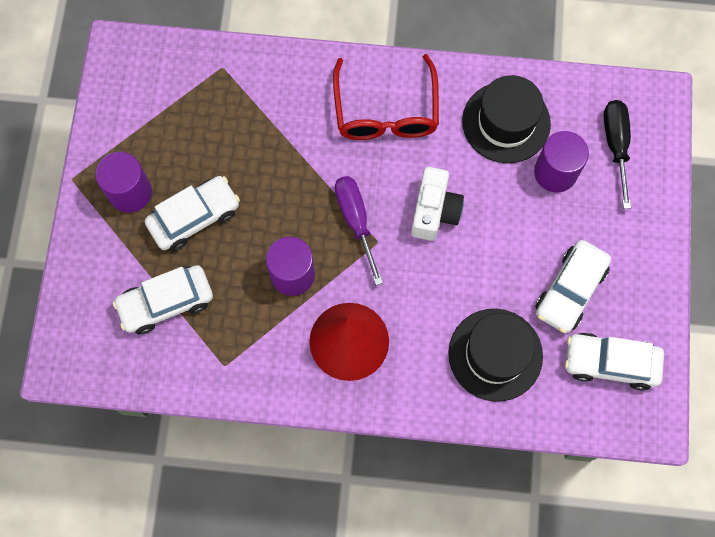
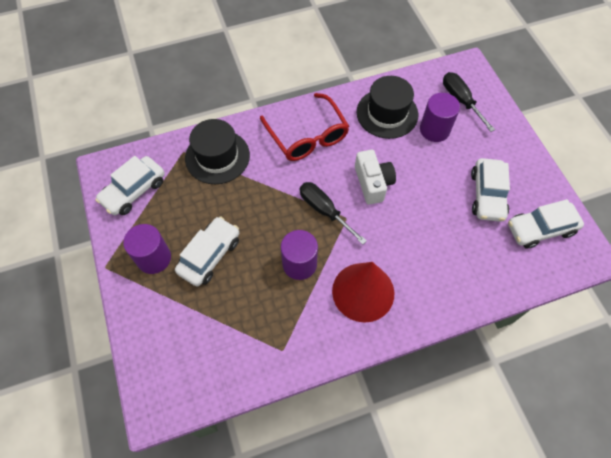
camera: 25 degrees left, 10 degrees down
white car [113,265,213,334] -> white car moved to [95,156,165,215]
purple screwdriver [335,176,383,285] -> black screwdriver [300,182,367,245]
black hat [448,309,543,402] -> black hat moved to [185,119,250,184]

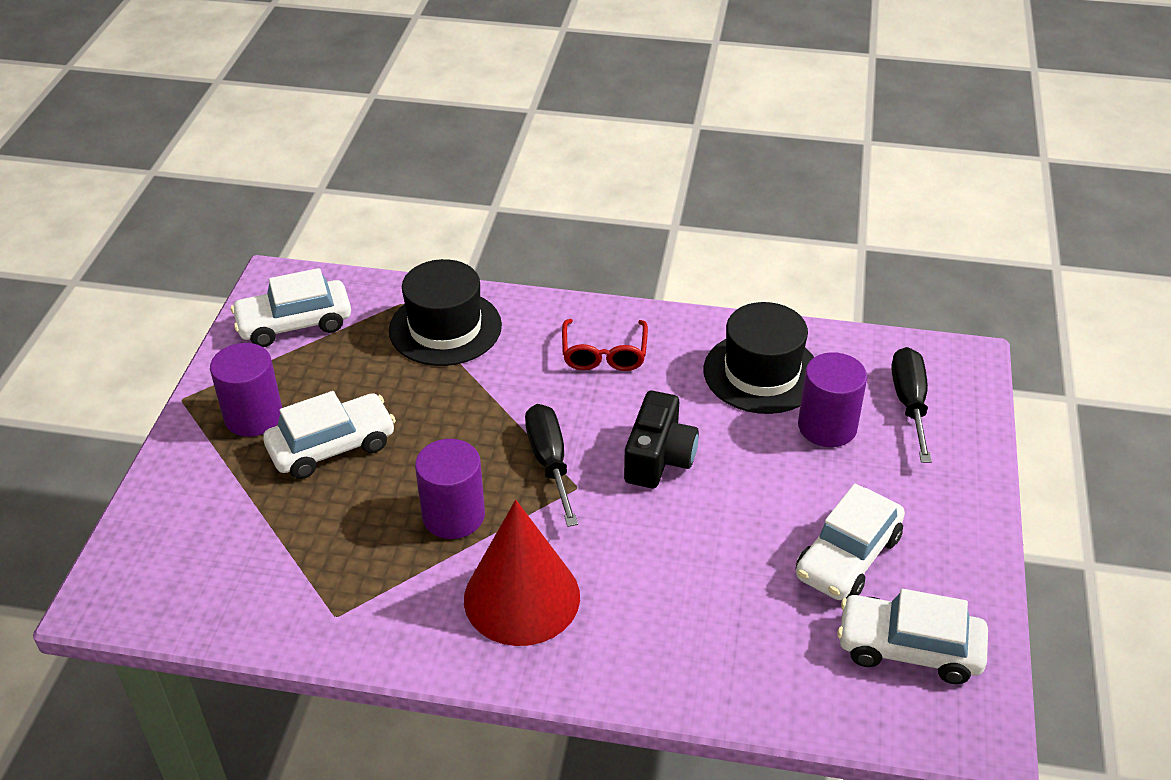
camera: 30 degrees right, 20 degrees down
red glasses [260,93,349,161] -> red glasses [562,319,648,371], size x0.63
white camera [355,150,396,205] -> black camera [624,391,699,488]

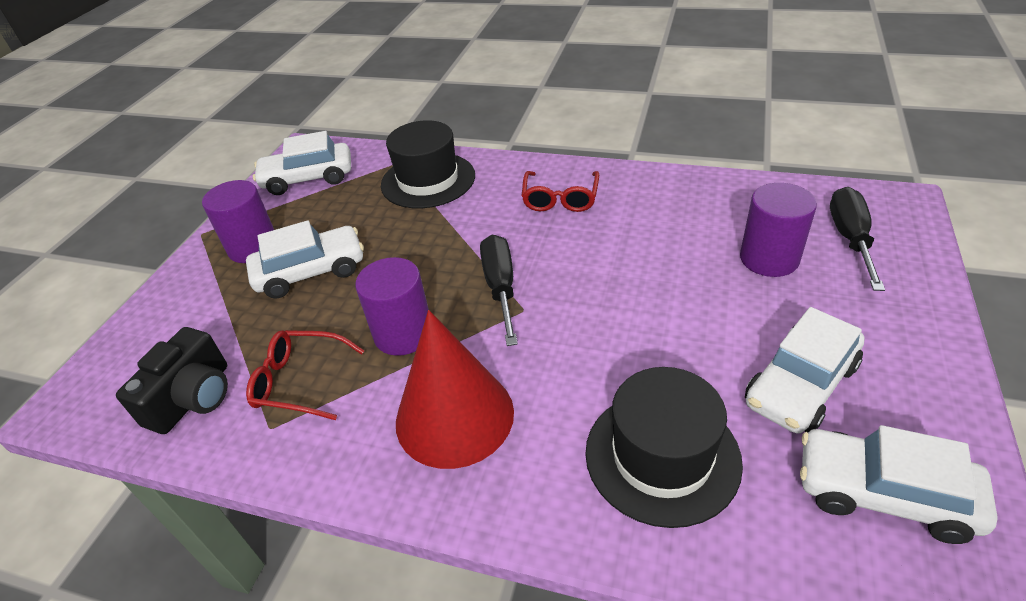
camera: 10 degrees right, 0 degrees up
black camera [624,391,699,488] -> black camera moved to [116,327,228,434]
black hat [704,302,814,414] -> black hat moved to [585,367,743,528]
none -> red glasses [246,330,364,420]

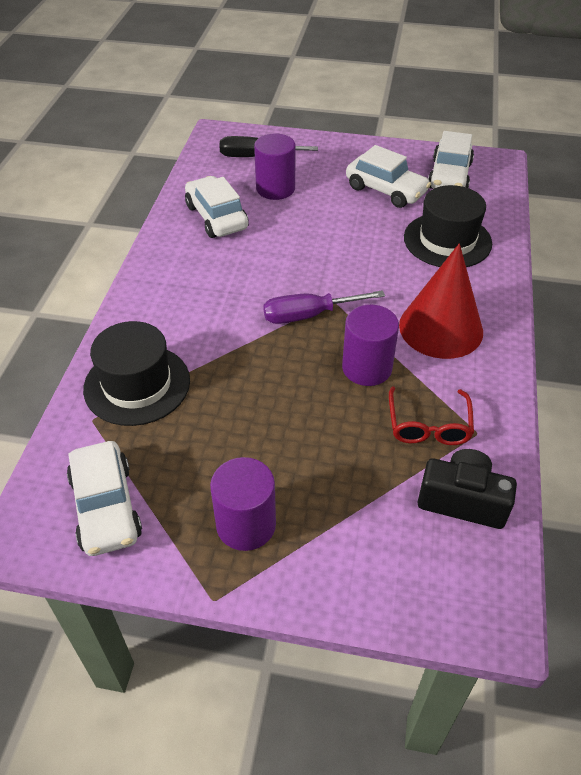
camera: 100 degrees left, 5 degrees up
white car [246,220,364,299] -> white car moved to [185,176,249,238]
black screwdriver [480,235,518,346] -> purple screwdriver [263,290,385,324]
red glasses [522,171,599,212] -> none

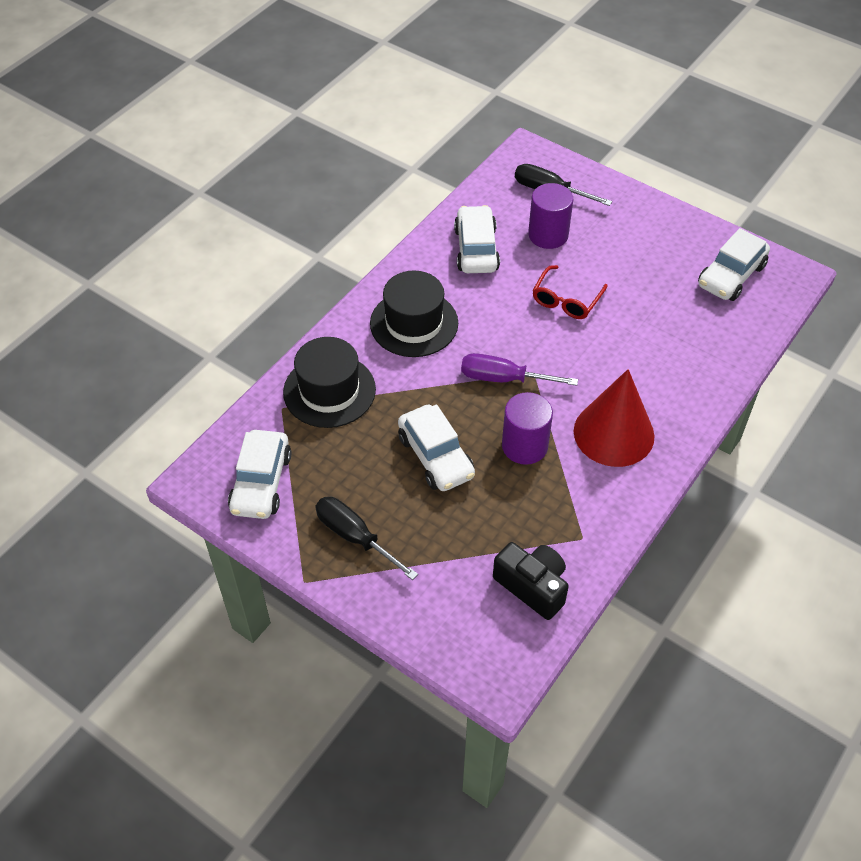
camera: 25 degrees right, 5 degrees up
purple cylinder [210,457,276,551] -> black screwdriver [315,497,418,580]
white car [346,145,431,208] -> white car moved to [398,404,475,491]
red glasses [389,386,474,445] -> red glasses moved to [532,265,607,319]
black hat [404,185,492,267] -> black hat moved to [370,270,458,357]

